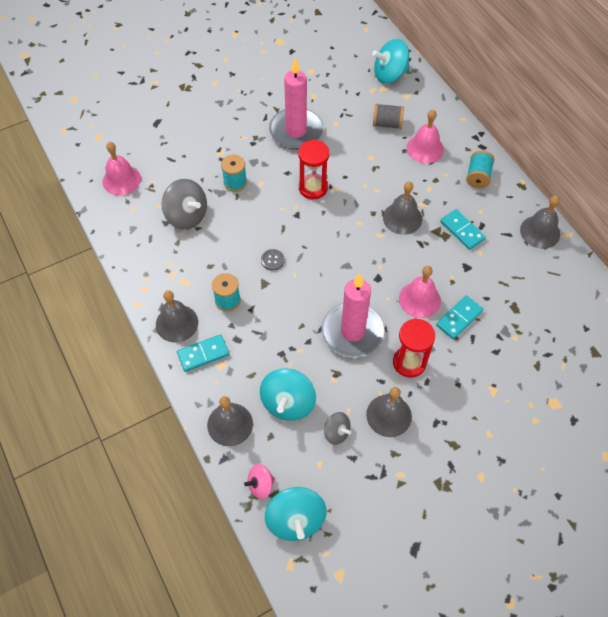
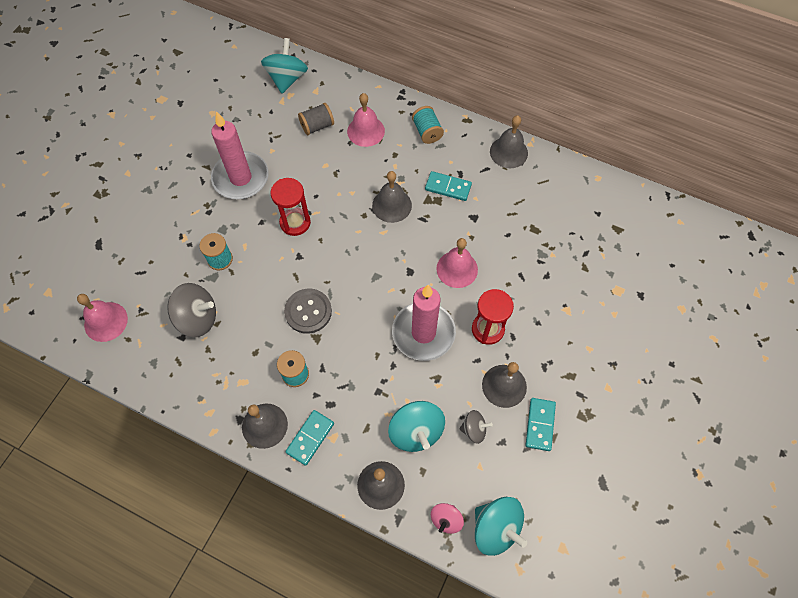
camera: 35 degrees left, 5 degrees up
grey button [261,249,285,271] -> grey button [284,288,332,334], size x1.89
turquoise spinning top [372,39,410,83] -> turquoise spinning top turned 150 degrees clockwise [261,38,308,94]
turquoise domino [436,295,483,339] -> turquoise domino moved to [526,398,556,451]

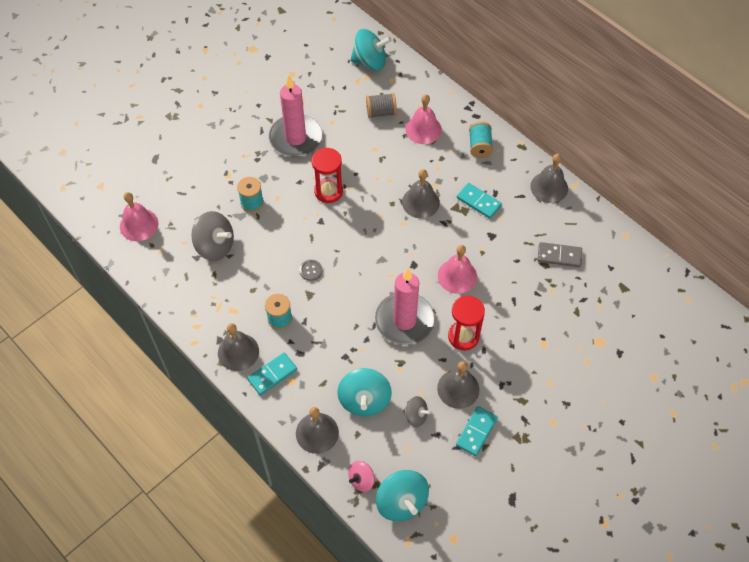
camera: 20 degrees right, 5 degrees down
turquoise spinning top [261,38,308,94] -> turquoise spinning top turned 60 degrees clockwise [350,29,392,70]
grey button [284,288,332,334] -> grey button [299,260,322,281], size x0.53
none -> grey domino [538,242,582,267]

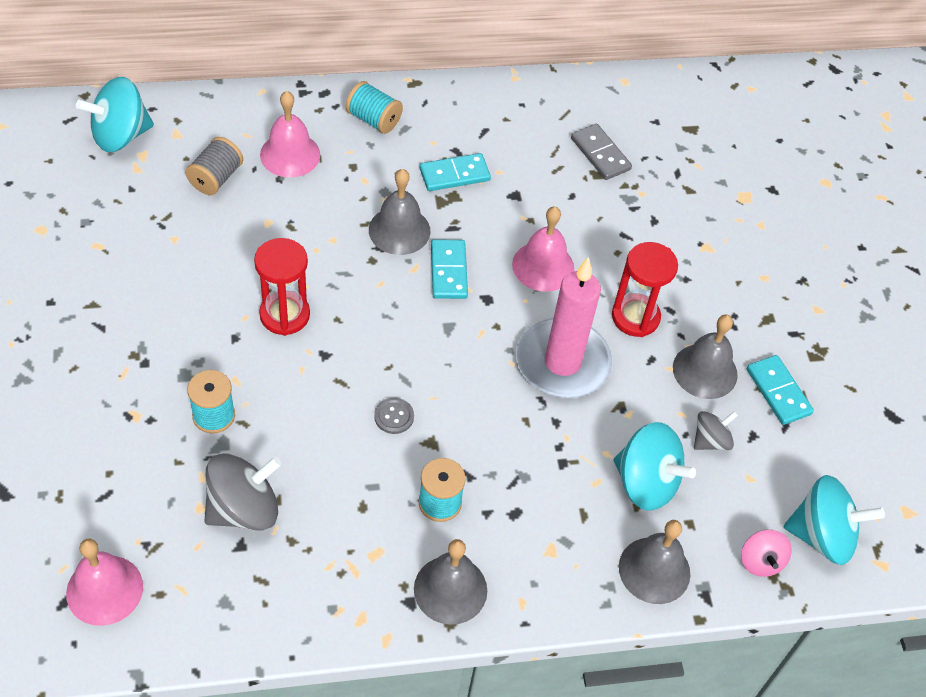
camera: 60 degrees left, 5 degrees down
turquoise domino [247,353,297,395] -> turquoise domino moved to [431,239,468,299]
pink candle [269,75,323,157] -> none
turquoise spinning top [350,29,392,70] -> turquoise spinning top turned 150 degrees counterclockwise [76,77,154,152]
grey bell [530,154,568,203] -> none
grey domino [538,242,582,267] -> grey domino turned 75 degrees counterclockwise [571,124,632,180]

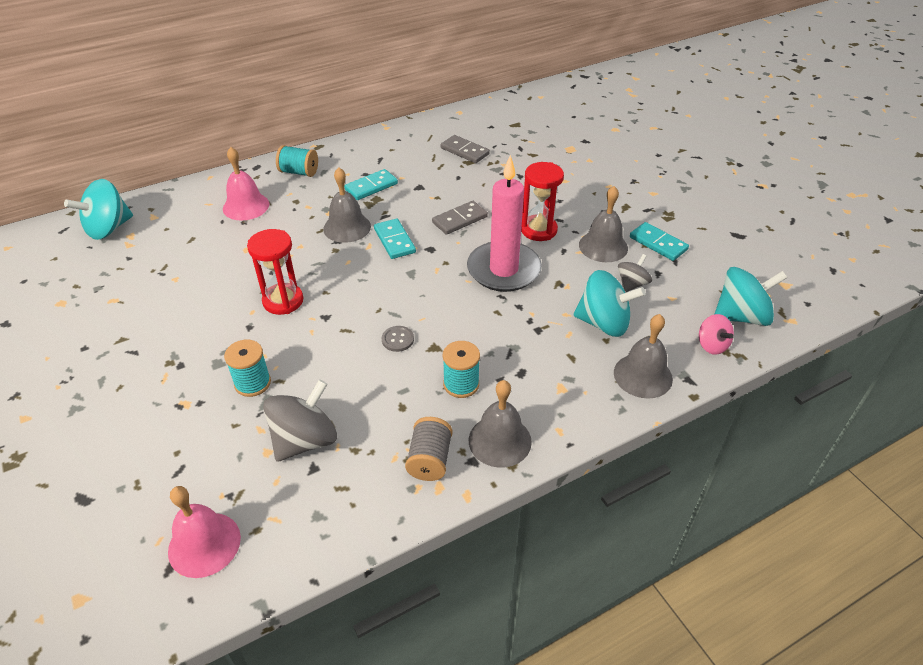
camera: 15 degrees left, 10 degrees down
grey spool [185,137,243,195] -> grey spool moved to [405,417,453,481]
pink bell [512,206,574,292] -> grey domino [432,201,488,235]

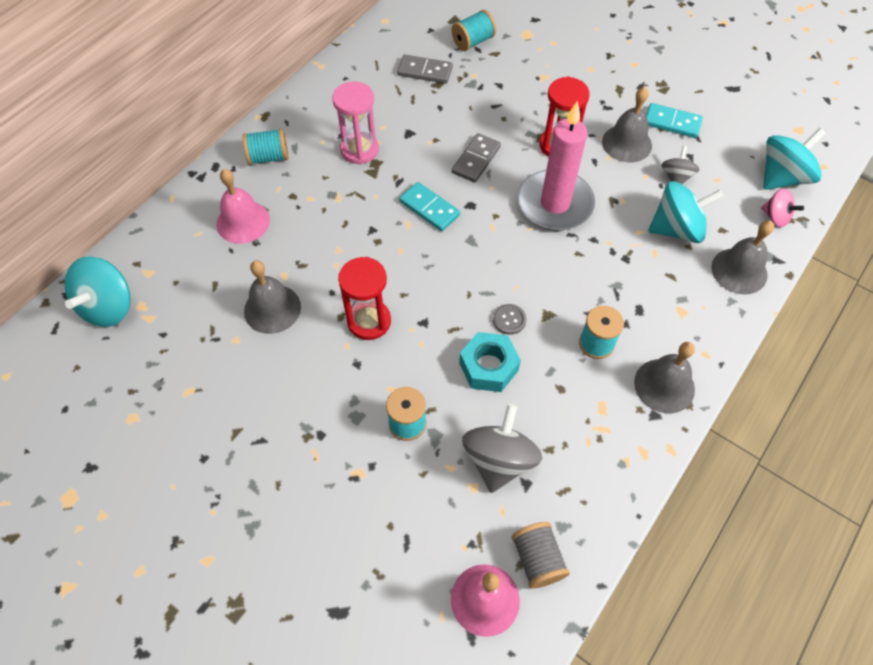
camera: 25 degrees left, 15 degrees up
grey bell [323,167,371,243] -> grey bell moved to [244,260,301,334]
turquoise domino [344,169,398,200] -> pink hourglass [332,82,379,165]
grey spool [405,417,453,481] -> grey spool moved to [512,522,570,589]
none -> turquoise spool [452,10,496,51]
none -> turquoise nut [459,332,521,392]

